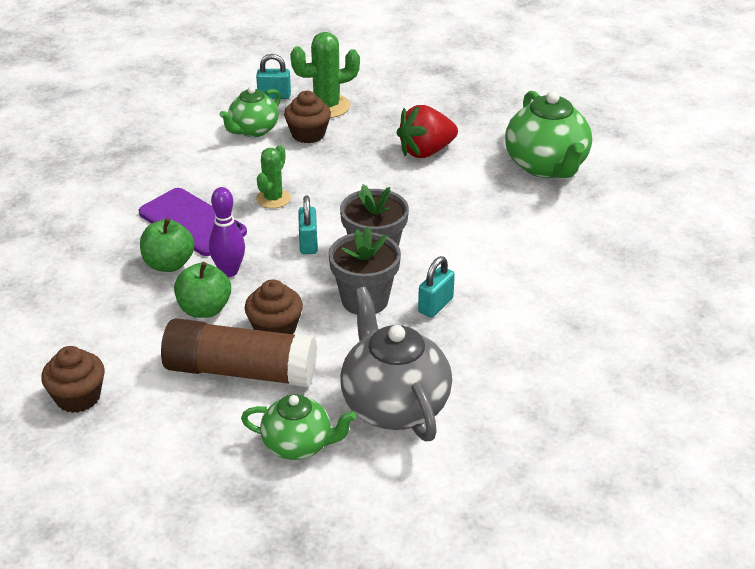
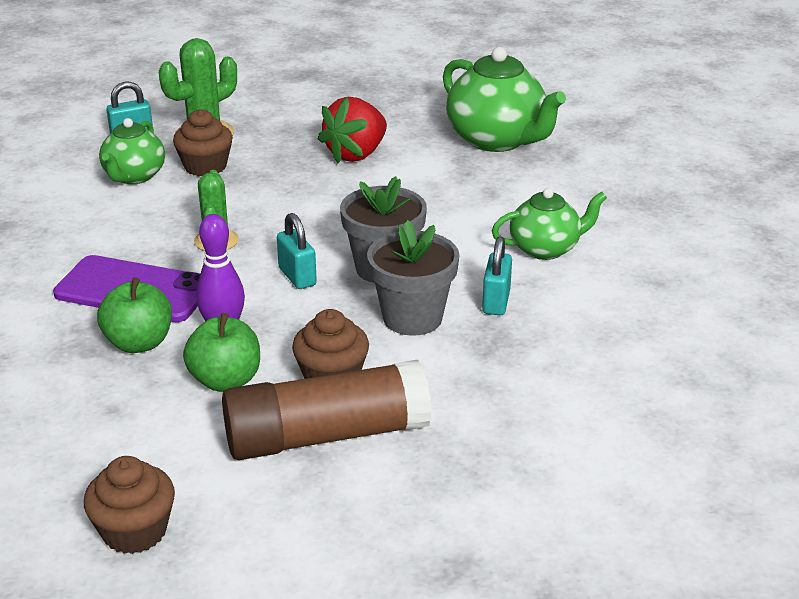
camera: 25 degrees left, 5 degrees down
green teapot [241,394,356,460] -> green teapot moved to [492,188,607,260]
grey teapot [340,287,452,441] -> none

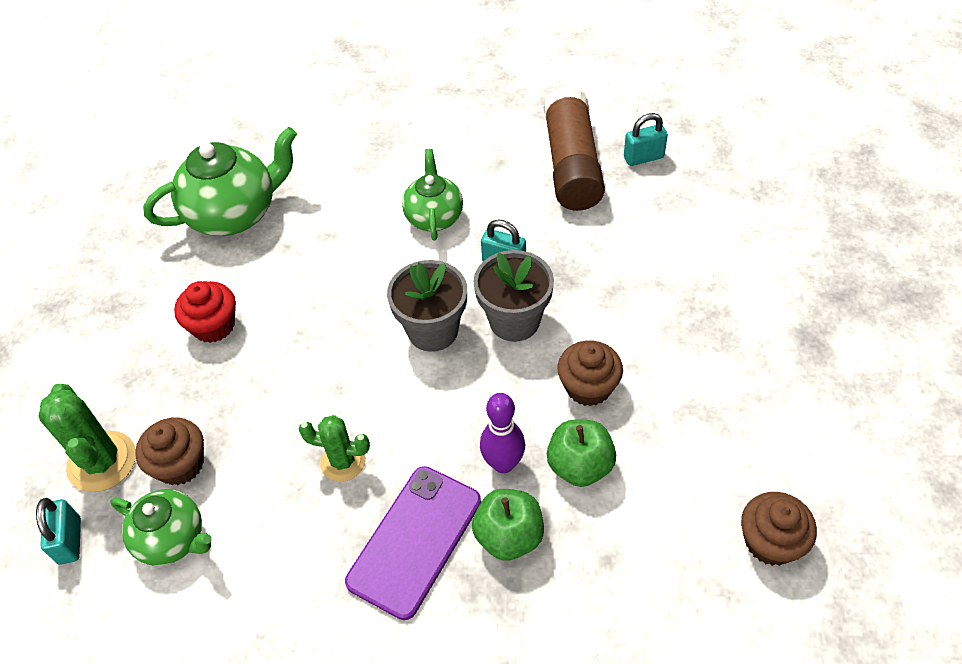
camera: 75 degrees left, 20 degrees up
brown glue stick [222,360,432,460] -> brown glue stick moved to [544,86,605,211]
turquoise padlock [277,213,317,289] -> turquoise padlock moved to [624,113,668,166]
red strawberry [318,97,387,164] -> red cupcake [174,281,236,343]

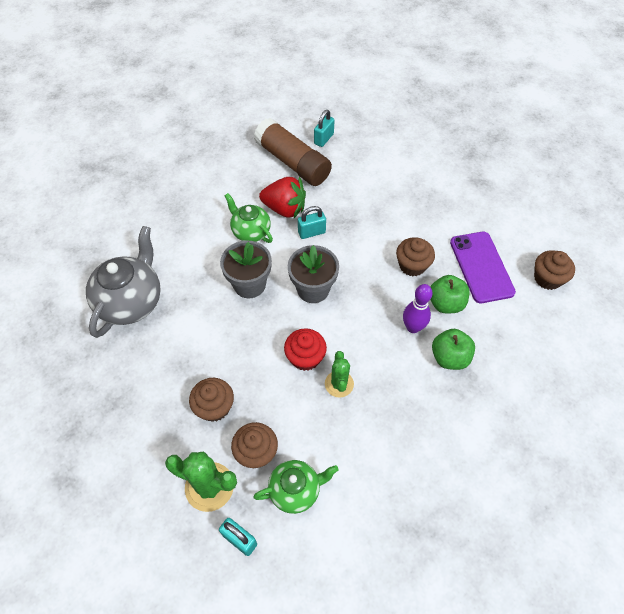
camera: 45 degrees left, 5 degrees up
green teapot [143,127,297,236] -> grey teapot [86,226,161,338]
red cupcake [174,281,236,343] -> red cupcake moved to [284,328,327,371]
green cactus [299,415,370,482] -> green cactus turned 60 degrees counterclockwise [325,351,354,398]
purple phone [345,466,481,620] -> purple phone moved to [450,232,516,303]
grey flower pot [473,250,554,342] -> grey flower pot moved to [220,240,272,298]
none -> brown cupcake [189,378,234,422]
none -> red strawberry [259,177,306,218]

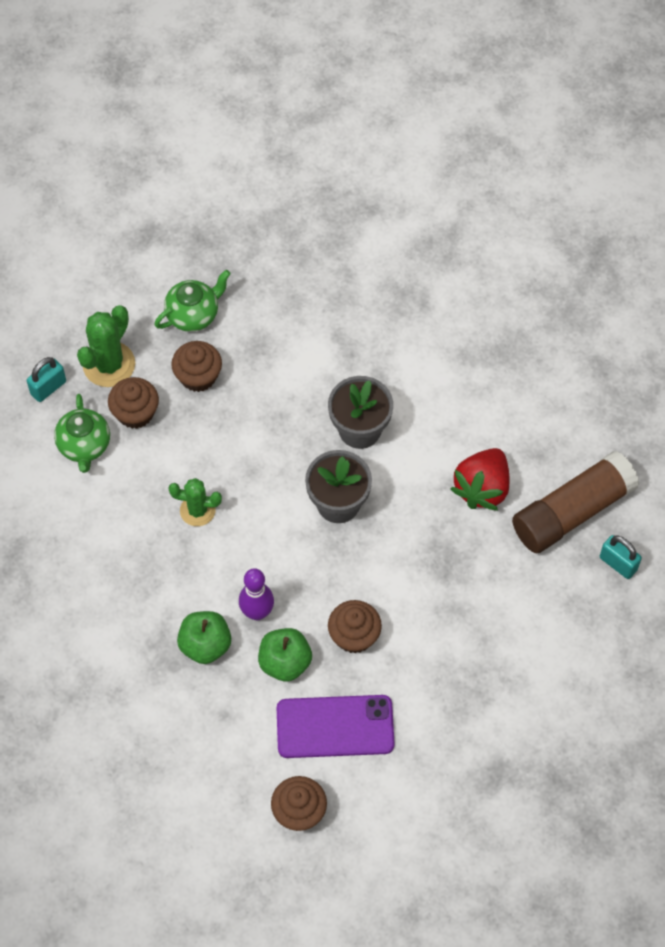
camera: 100 degrees right, 5 degrees up
grey teapot [86,226,161,338] -> none
green teapot [224,193,273,243] -> green teapot moved to [154,270,231,332]
red cupcake [284,328,327,371] -> none
turquoise padlock [298,206,326,239] -> none

